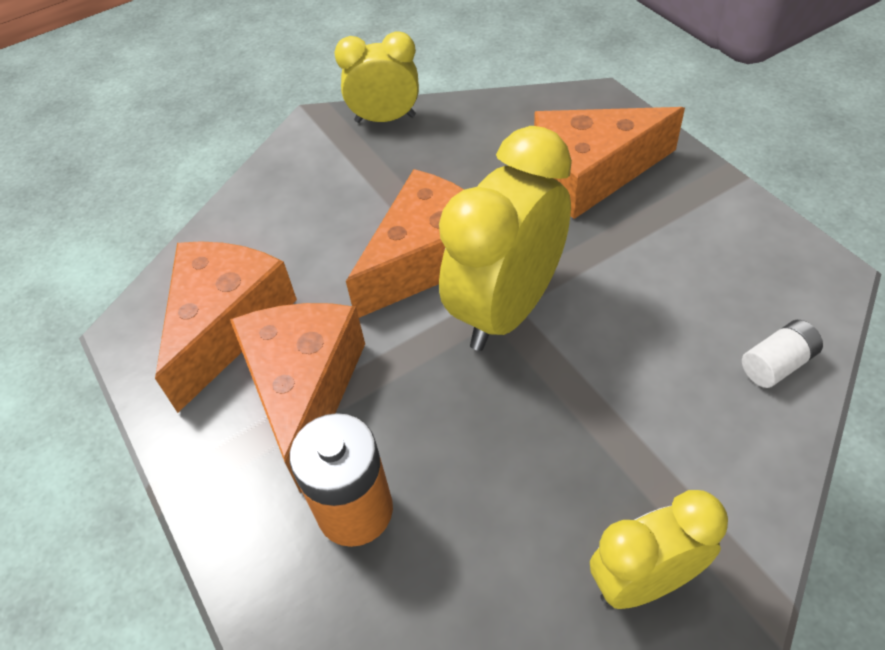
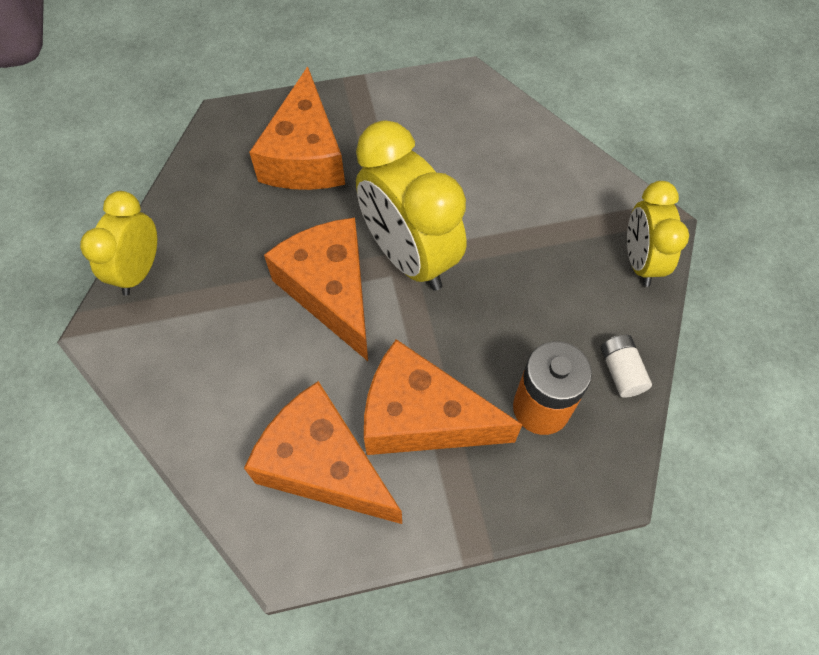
camera: 75 degrees left, 10 degrees up
white battery [742,320,823,388] -> white battery moved to [601,335,652,398]

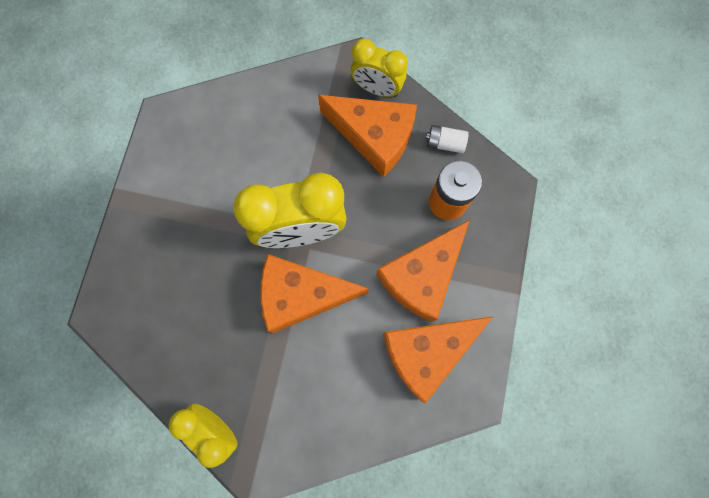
camera: 65 degrees left, 15 degrees up
orange cheese [249,66,345,190] -> orange cheese moved to [318,95,417,177]

